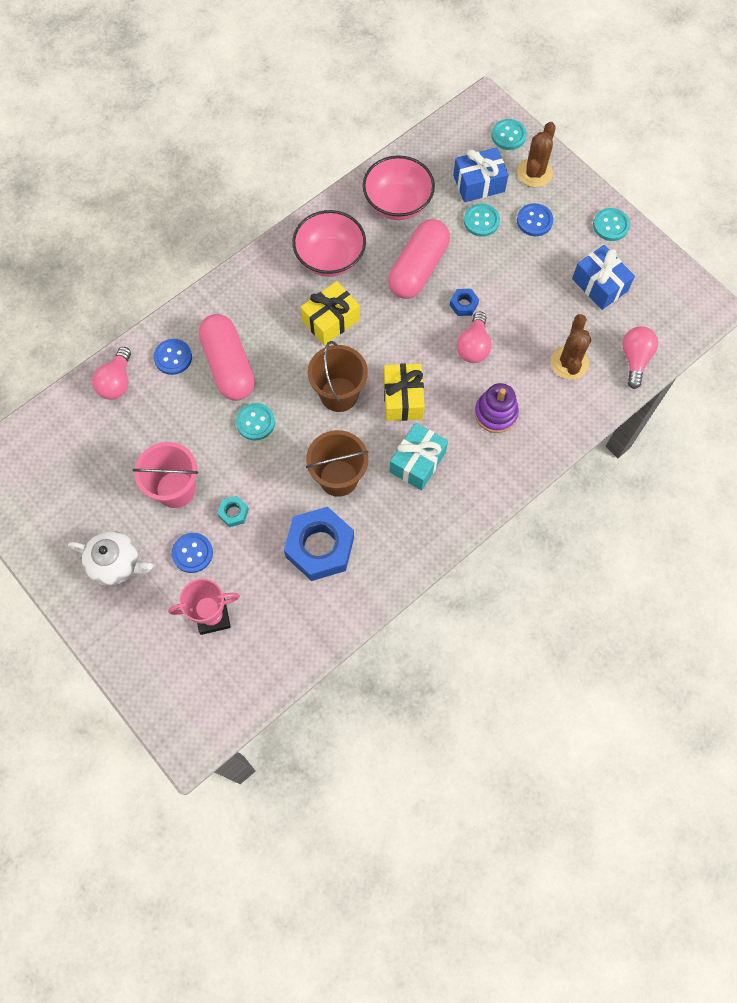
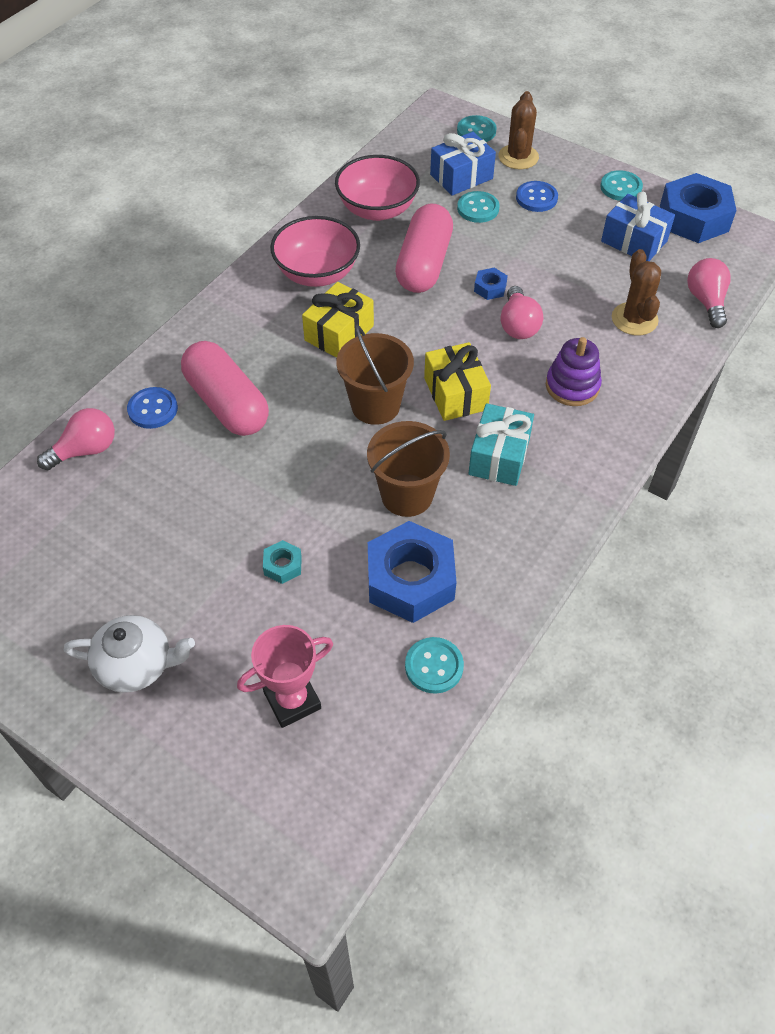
camera: 15 degrees left, 15 degrees down
pink light bulb [92,347,131,400] -> pink light bulb turned 120 degrees counterclockwise [37,408,115,470]
pink bucket [132,442,198,508] -> none
blue button [171,533,213,573] -> none
turquoise button [236,403,275,440] -> turquoise button moved to [405,637,464,694]
none -> blue nut [660,173,737,243]

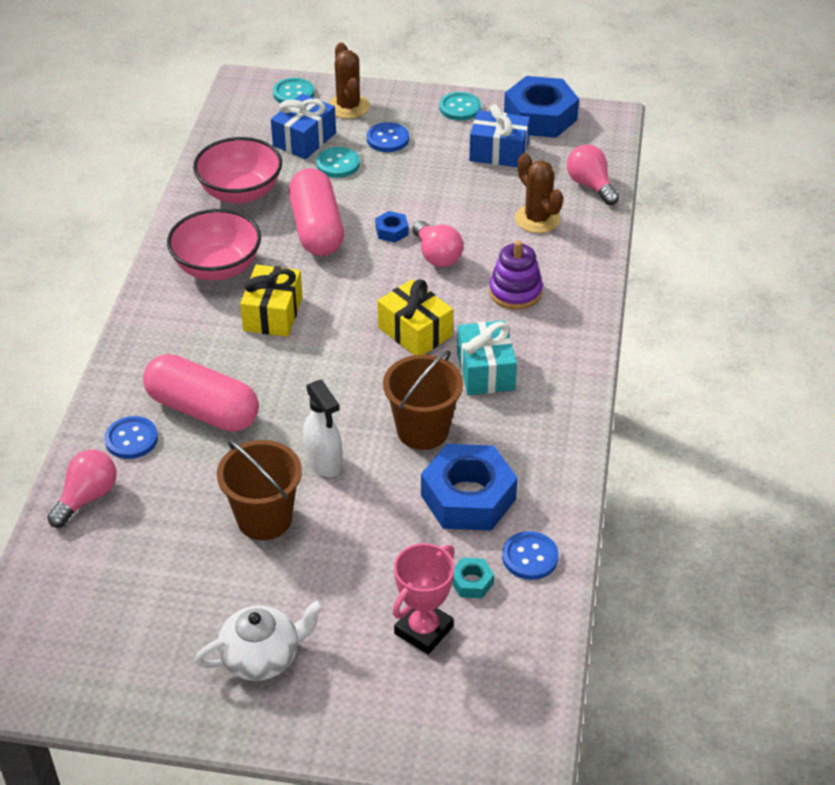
camera: 25 degrees left, 10 degrees down
turquoise nut [263,540,302,584] -> turquoise nut moved to [452,557,494,598]
brown bucket [336,325,414,425] -> brown bucket moved to [217,440,302,540]
turquoise button [405,637,464,694] -> blue button [502,531,559,580]
none -> white spray bottle [303,379,342,477]

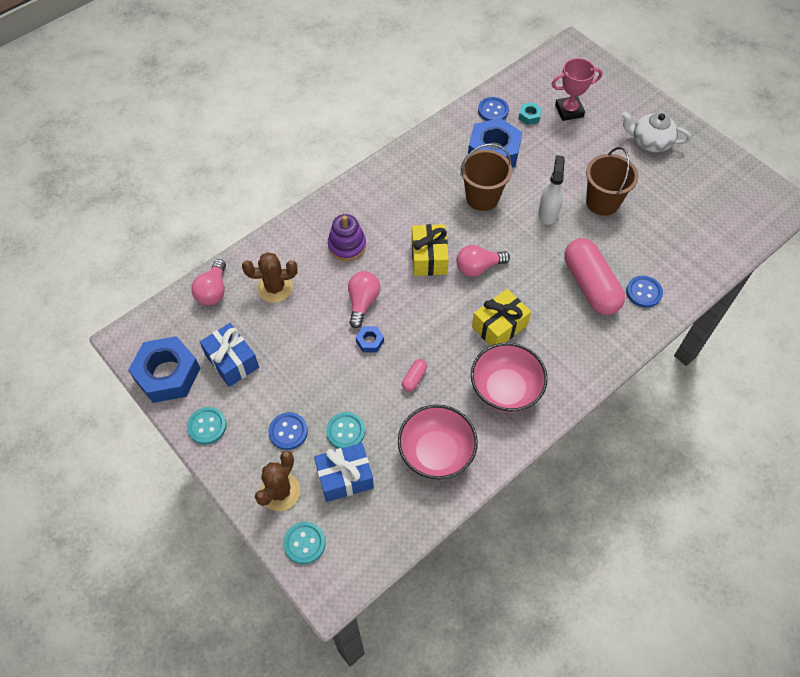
camera: 140 degrees left, 15 degrees up
pink light bulb [47,450,116,528] -> pink light bulb moved to [456,245,510,277]
pink capsule [289,168,344,256] -> pink capsule [402,359,427,392], size x0.40
turquoise gift [457,320,517,395] -> none
brown cactus [515,153,563,233] -> brown cactus turned 75 degrees clockwise [242,252,298,303]

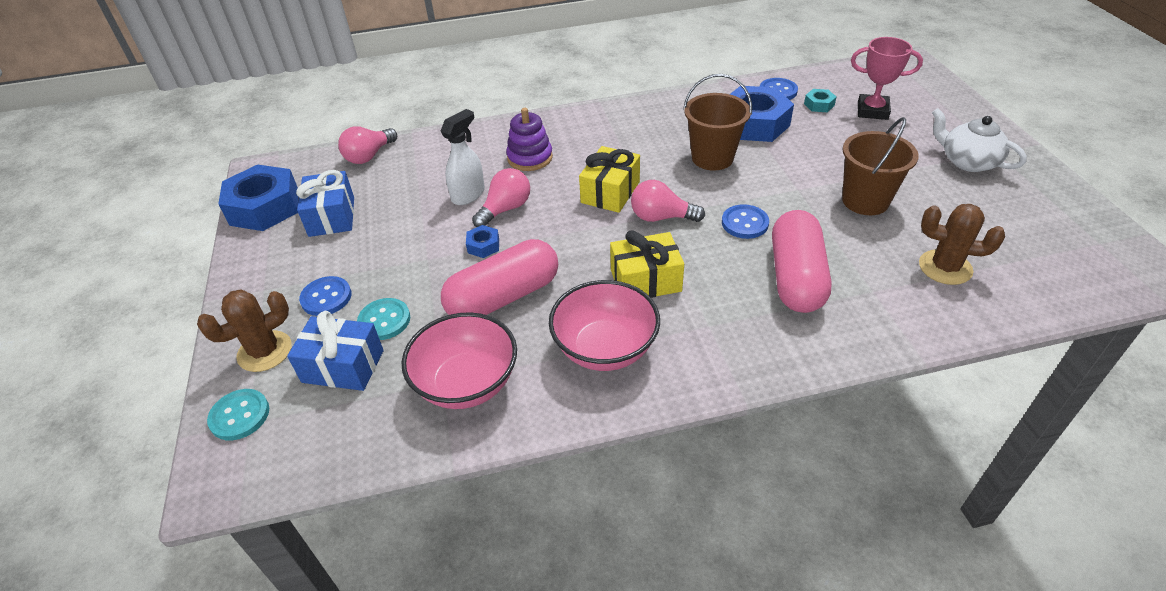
camera: 30 degrees right, 15 degrees down
turquoise button [187,407,227,444] -> none
brown cactus [242,252,298,303] -> brown cactus moved to [919,204,1005,285]
pink capsule [402,359,427,392] -> pink capsule [441,239,558,315], size x2.48
white spray bottle [538,155,565,225] -> white spray bottle moved to [441,109,485,205]
blue button [626,276,663,308] -> blue button moved to [722,204,769,239]

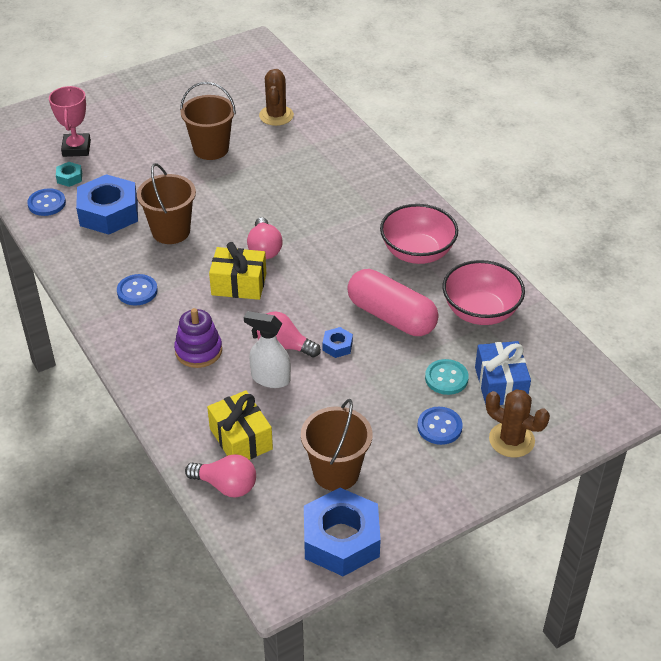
camera: 110 degrees left, 0 degrees up
turquoise button [207,389,269,440] -> none
blue gift [296,170,354,237] -> brown bucket [301,399,373,491]
yellow gift [610,230,684,298] -> yellow gift moved to [207,390,273,460]
blue button [722,204,769,239] -> blue button moved to [117,274,158,306]
pink capsule [772,210,832,313] -> none
white teapot [932,108,1027,172] -> none

